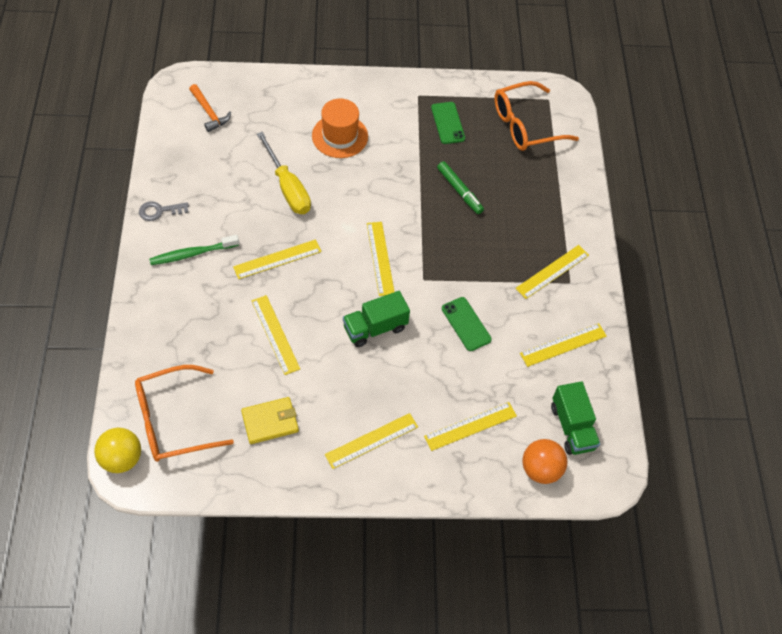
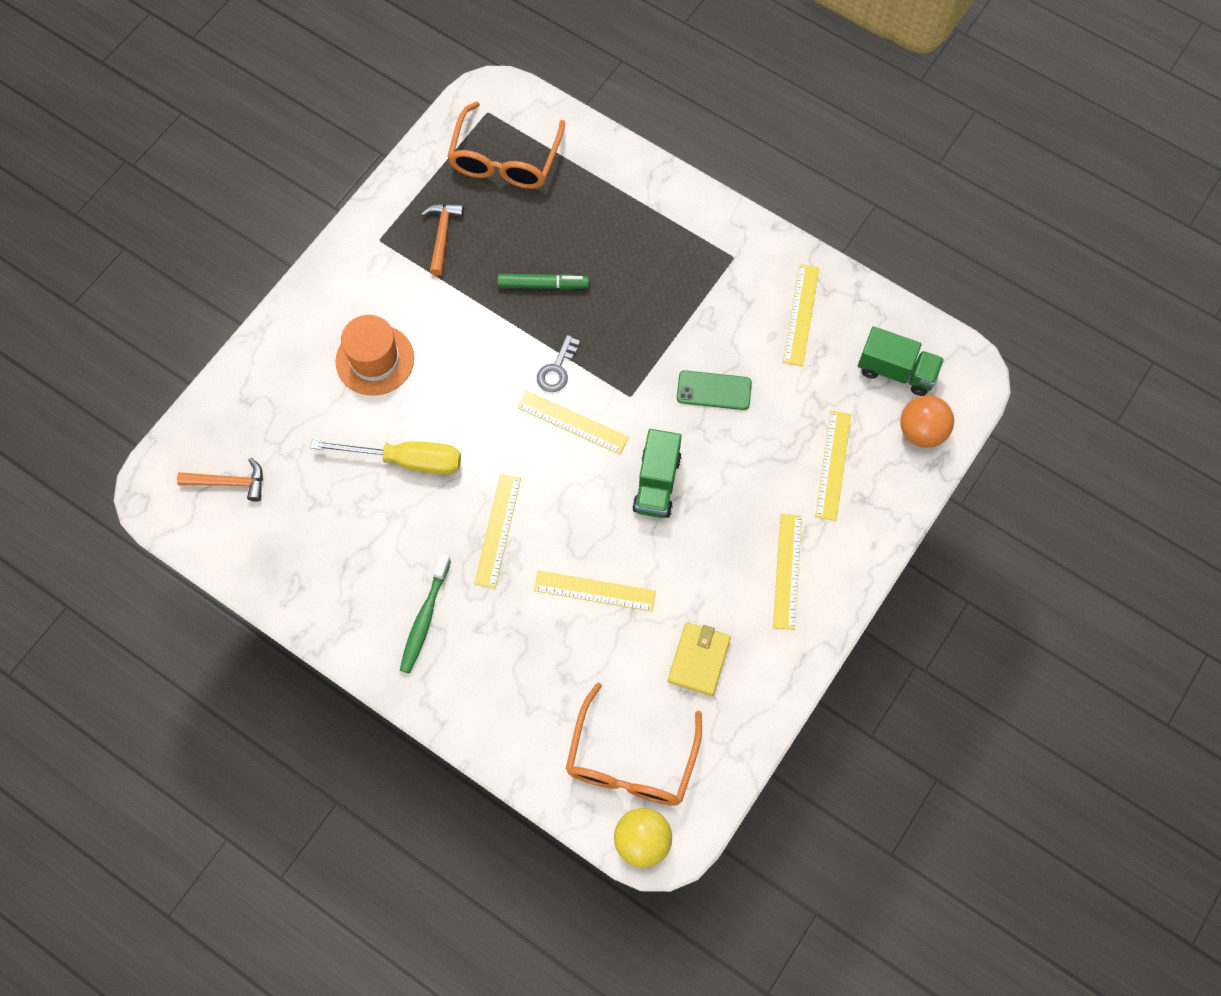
camera: 50 degrees left, 10 degrees up
grey key [139,201,189,221] -> grey key moved to [537,335,580,392]
green phone [431,102,465,144] -> orange hammer [421,204,464,276]
yellow ruler [515,245,589,299] -> none

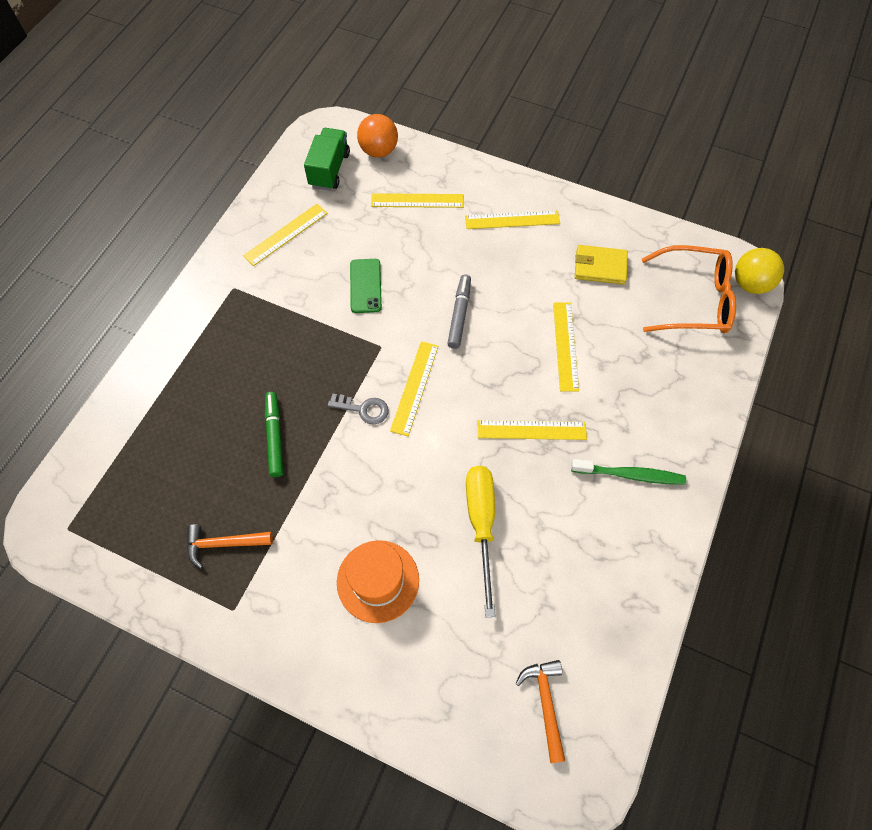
camera: 100 degrees left, 5 degrees down
orange glasses [447,101,565,189] -> none
green truck [632,429,682,518] -> grey marker [447,274,471,349]
yellow ruler [783,264,819,366] -> yellow ruler turned 45 degrees counterclockwise [243,204,328,266]

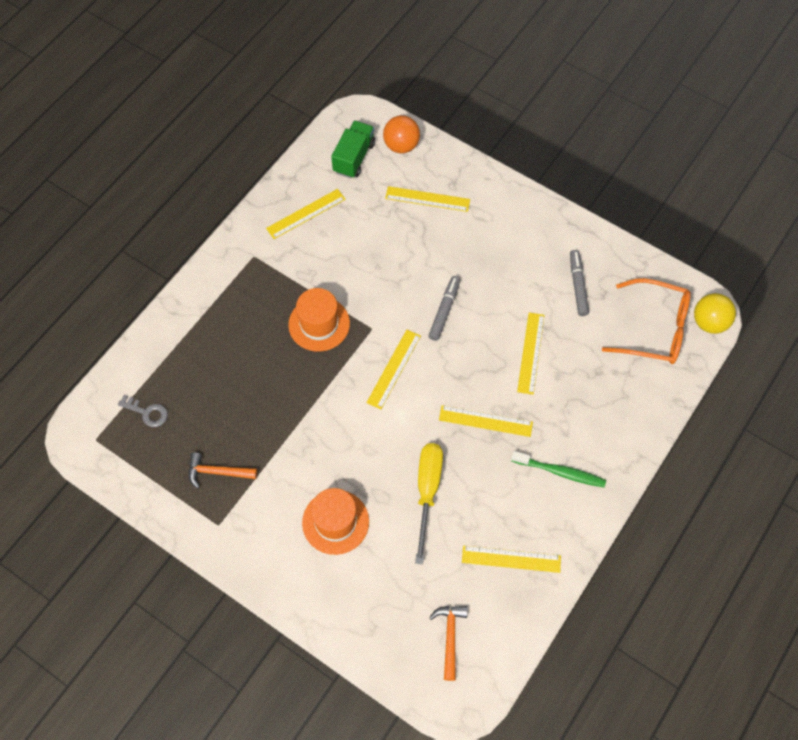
camera: 10 degrees right, 0 degrees up
green marker [265,392,283,477] -> none
grey key [328,393,389,424] -> grey key moved to [118,395,168,427]
green phone [350,259,382,313] -> none
yellow ruler [465,210,560,229] -> yellow ruler moved to [462,546,561,573]
yellow wallet [575,245,628,285] -> grey marker [570,250,589,316]
none -> orange hat [288,288,350,352]

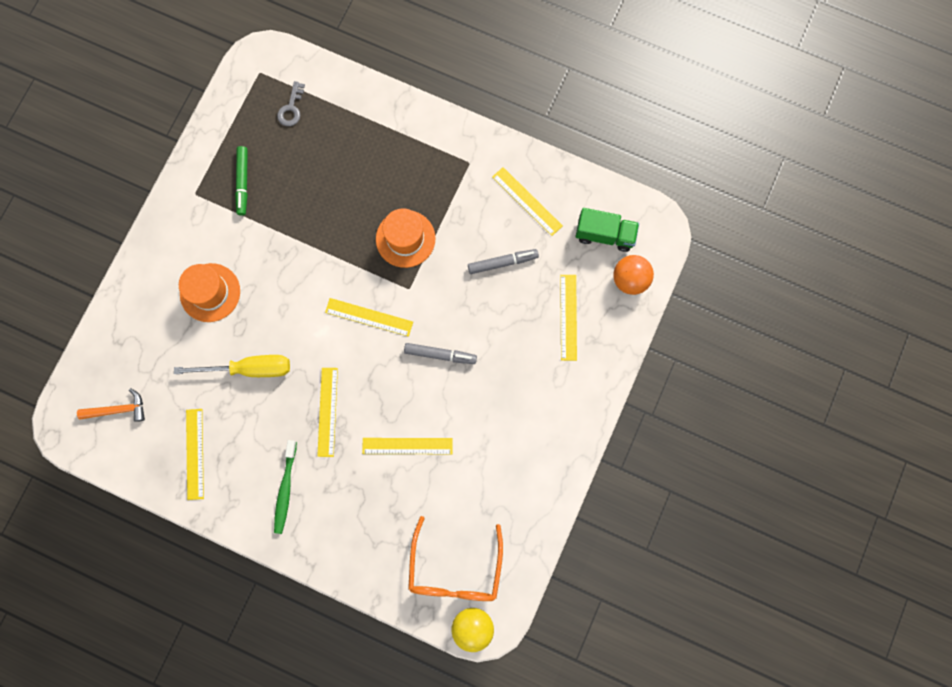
camera: 80 degrees right, 15 degrees up
orange hammer [189,453,257,489] -> green marker [235,146,248,216]
grey marker [570,250,589,316] -> grey marker moved to [468,249,539,274]

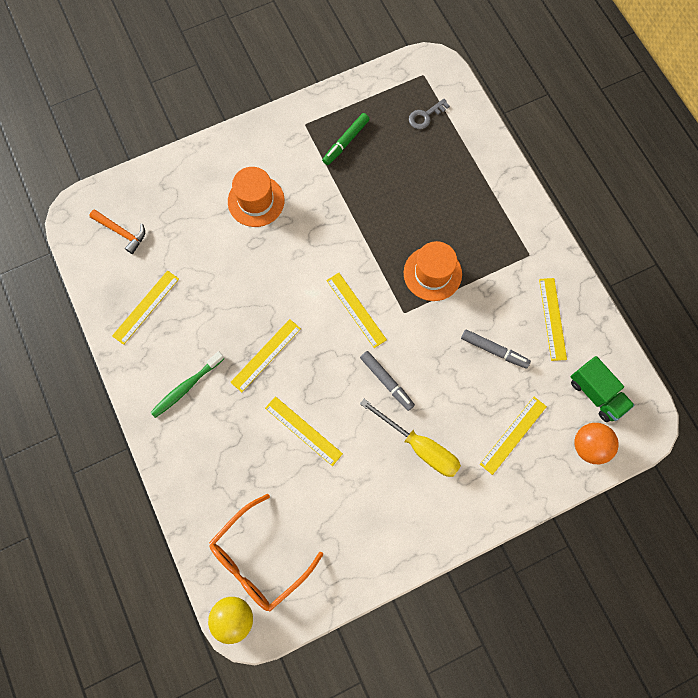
camera: 40 degrees right, 5 degrees down
yellow screwdriver [174,355,290,377] -> yellow screwdriver moved to [360,399,461,477]

